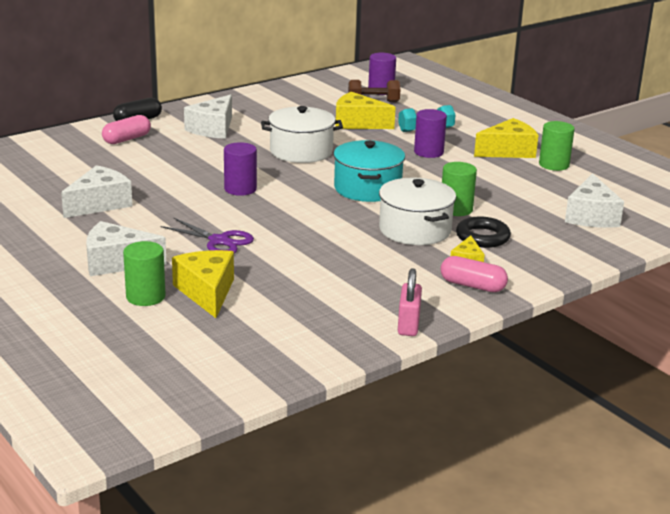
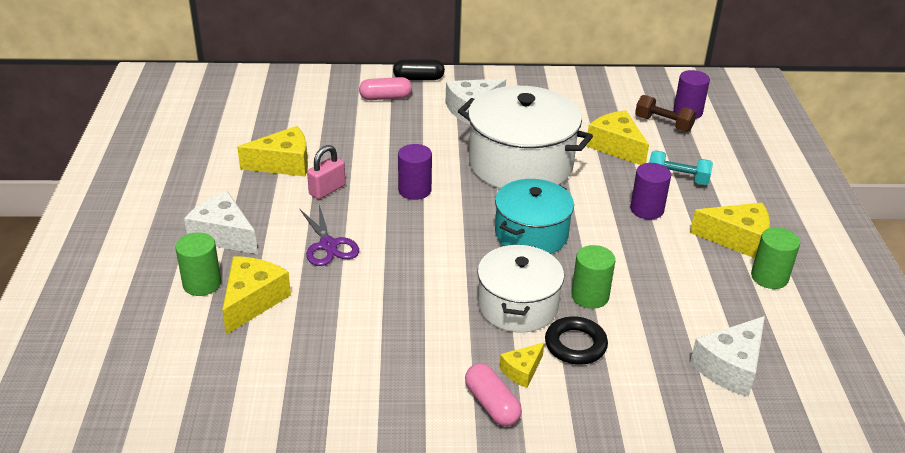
camera: 35 degrees right, 10 degrees up
white cheese [61,165,133,218] -> yellow cheese [237,126,308,177]
white pot [261,106,343,163] -> white pot [458,86,593,189], size x1.56
pink padlock [398,268,422,336] -> pink padlock moved to [307,145,346,199]

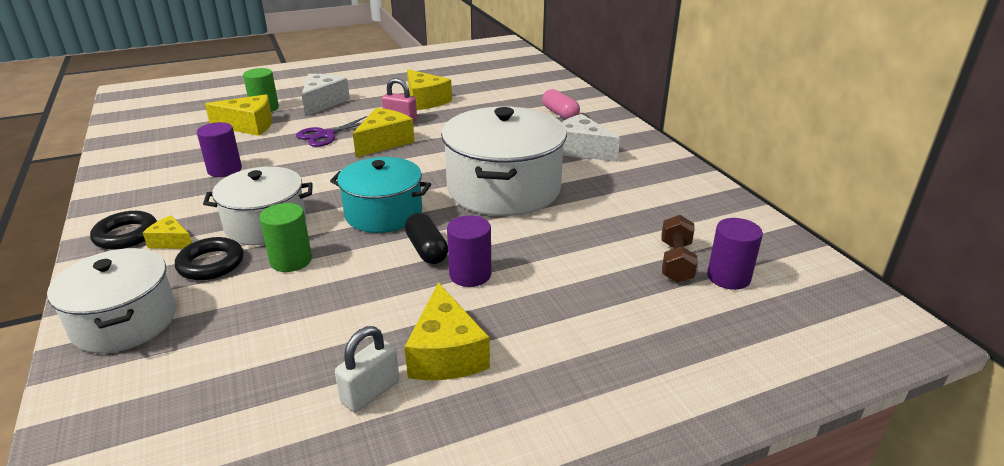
camera: 70 degrees right, 5 degrees down
black capsule [393,60,445,80] -> black capsule moved to [405,213,448,264]
purple cylinder [398,144,432,200] -> purple cylinder moved to [197,122,242,177]
pink capsule [465,363,522,426] -> black ring [90,211,157,250]
yellow cheese [586,110,649,165] -> yellow cheese moved to [353,108,414,157]
turquoise dumbbell [649,150,713,185] -> none
white cheese [690,316,765,397] -> none
green cylinder [751,227,800,289] -> white padlock [335,326,399,412]
none -> white pot [47,248,176,353]

